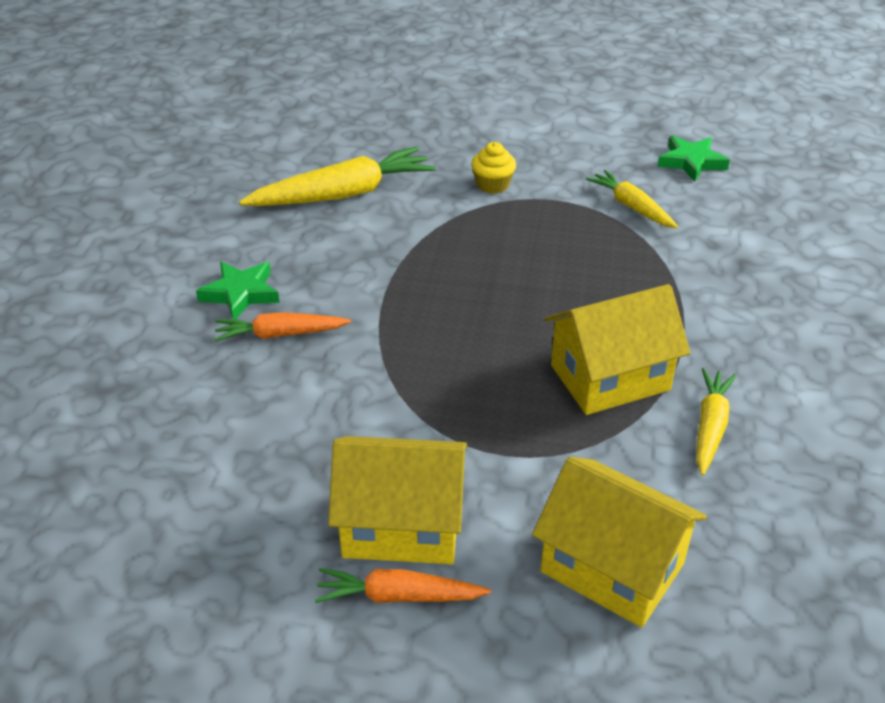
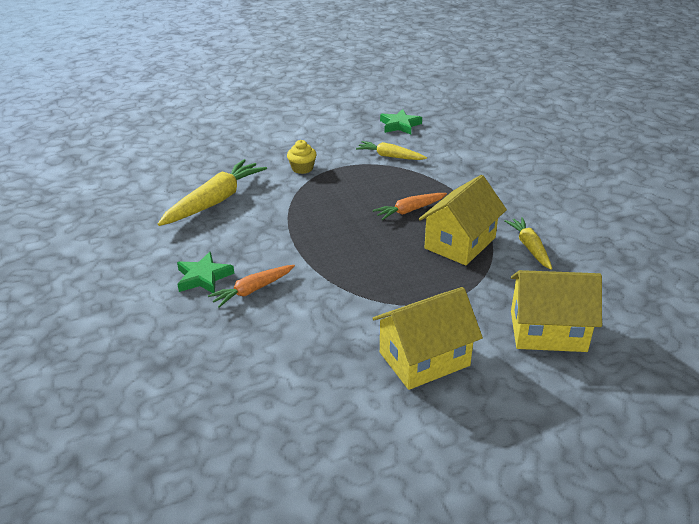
camera: 30 degrees left, 5 degrees down
orange carrot [315,568,491,603] -> orange carrot moved to [373,193,447,220]

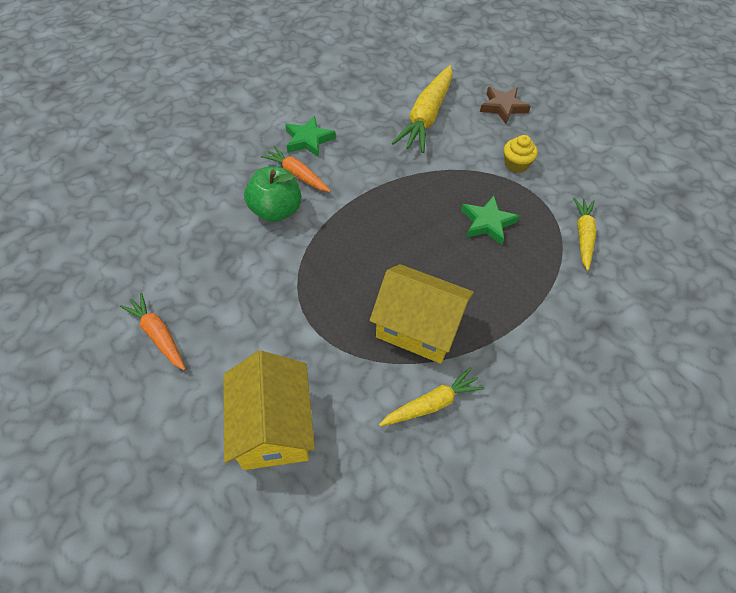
camera: 75 degrees right, 20 degrees up
yellow carrot [158,159,267,226] -> yellow carrot turned 90 degrees clockwise [391,65,453,153]
orange carrot [373,193,447,220] -> orange carrot moved to [120,293,186,370]
yellow house [373,287,483,390] -> none
green star [380,109,422,134] -> green star moved to [461,196,519,245]
none -> green apple [244,167,301,222]
none -> brown star [480,87,531,124]

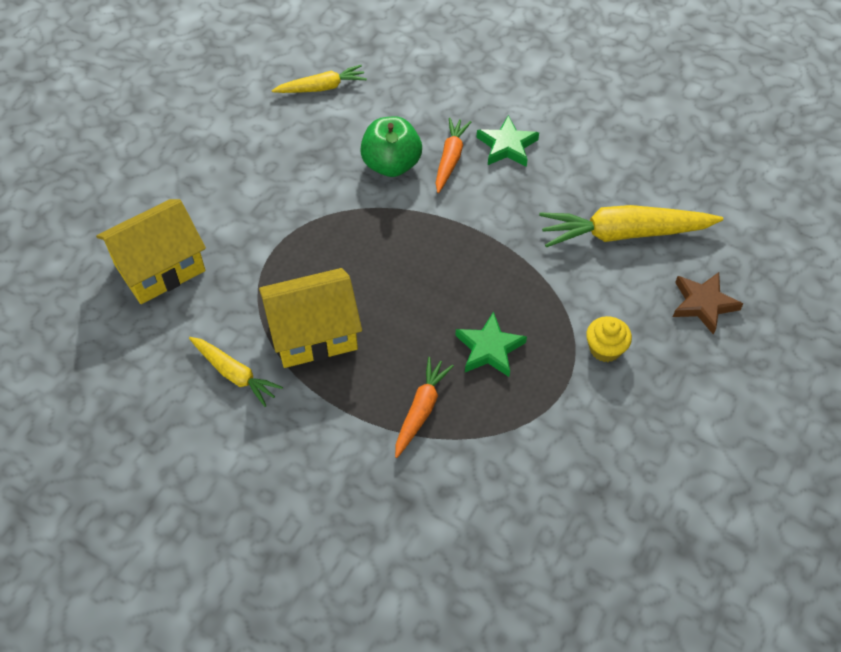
camera: 65 degrees right, 0 degrees up
orange carrot [120,293,186,370] -> orange carrot moved to [395,357,454,458]
yellow house [370,264,474,364] -> yellow house turned 75 degrees clockwise [259,268,362,368]
yellow carrot [573,197,596,271] -> yellow carrot moved to [272,65,367,93]

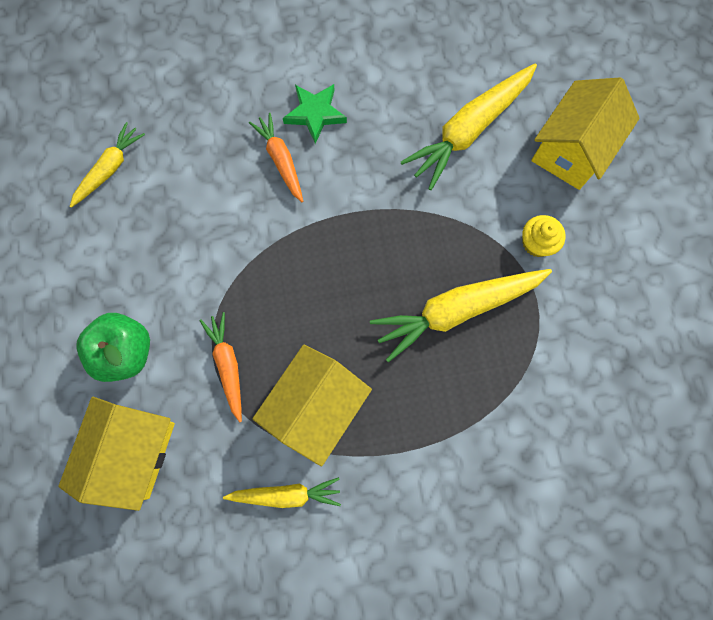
camera: 40 degrees left, 20 degrees up
green apple [360,116,422,177] -> green apple moved to [76,313,150,382]
orange carrot [395,357,454,458] -> orange carrot moved to [199,312,242,422]
green star [455,311,527,377] -> yellow carrot [370,269,552,362]
brown star [673,272,743,335] -> yellow house [531,77,640,190]

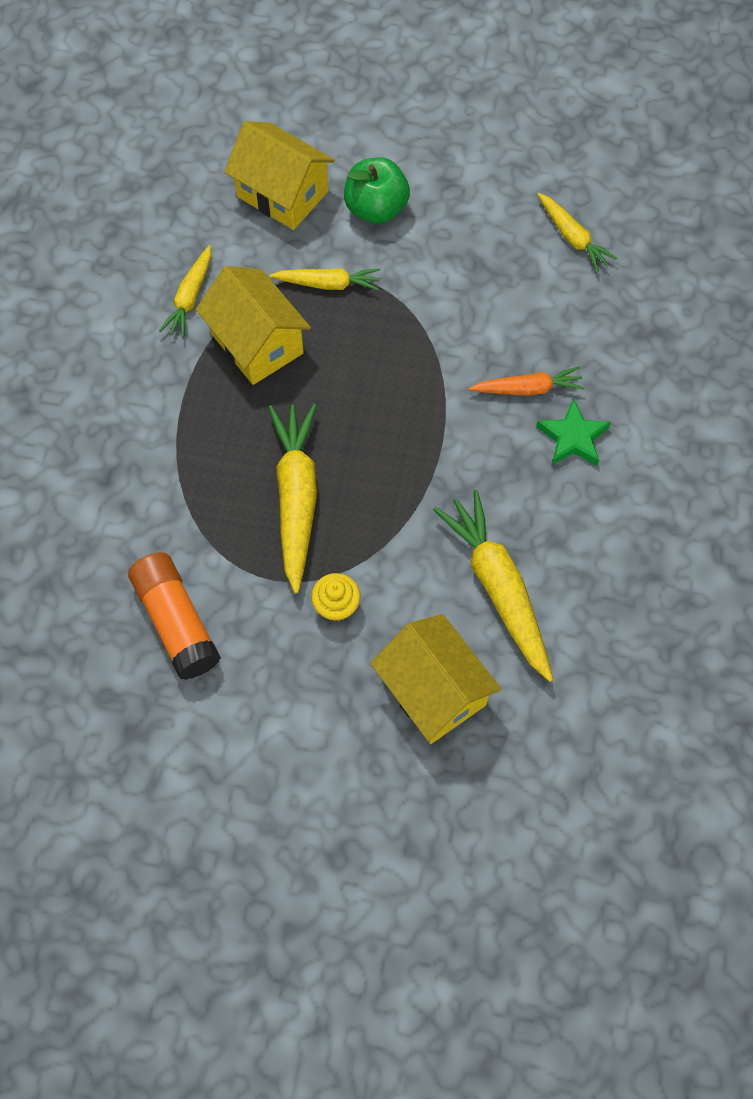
camera: 110 degrees right, 10 degrees down
orange carrot [199,312,242,422] -> yellow carrot [269,268,380,291]
none -> orange glue stick [128,552,221,680]

